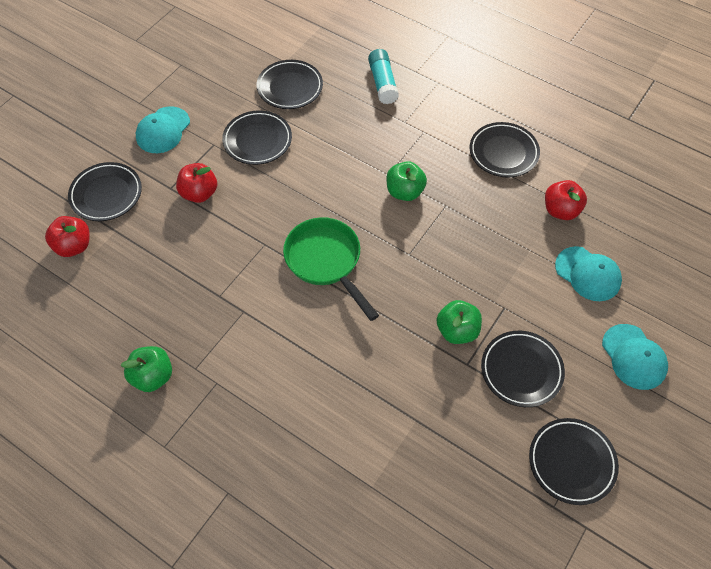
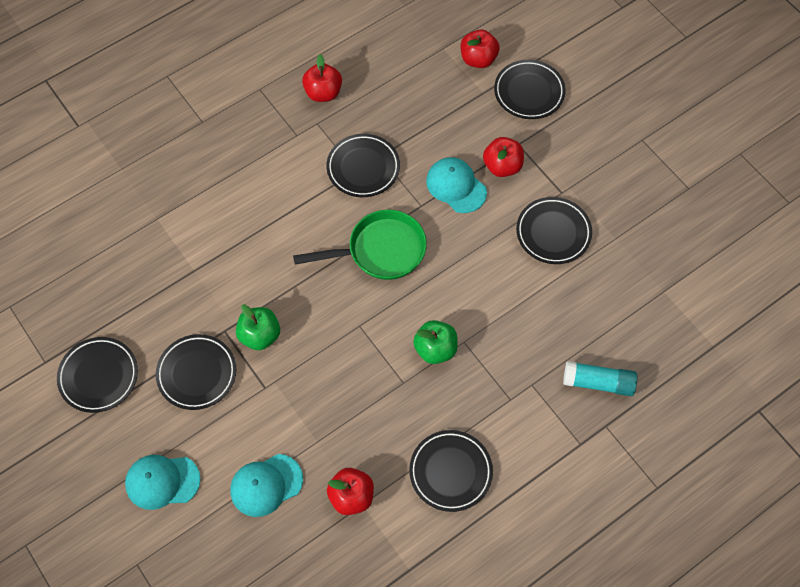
camera: 110 degrees right, 5 degrees up
green apple [121,346,172,392] -> red apple [302,54,342,102]
turquoise cap [136,106,190,153] -> turquoise cap moved to [426,157,487,213]
black plate [257,60,323,109] -> black plate moved to [326,134,400,197]

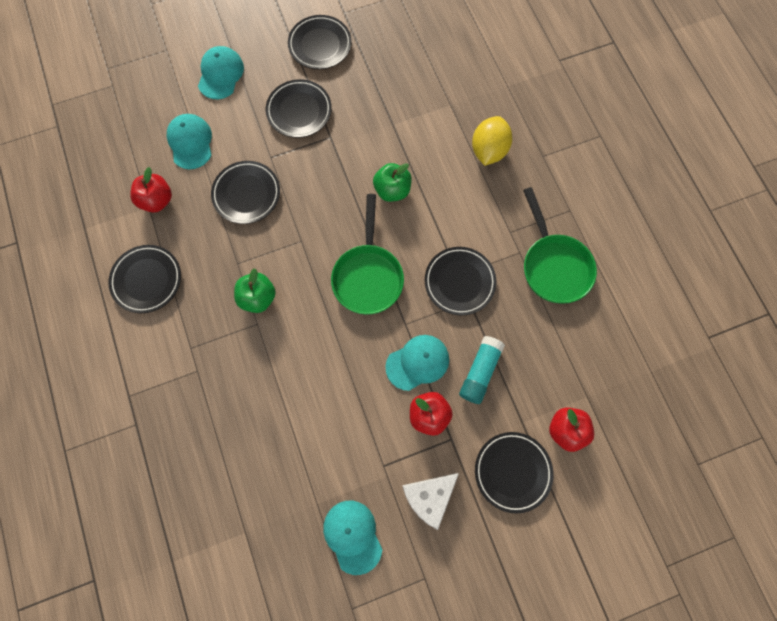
camera: 105 degrees right, 10 degrees up
green apple [236,304,280,350] -> green apple moved to [373,163,412,202]
red apple [302,54,342,102] -> green pan [523,187,597,304]
black plate [516,197,592,264] -> black plate moved to [211,161,280,224]
turquoise glue stick [563,361,637,396] -> turquoise glue stick moved to [459,336,505,404]
none -> turquoise cap [323,501,382,575]
none -> white cheese [402,473,459,530]
none -> yellow lemon [472,116,512,166]

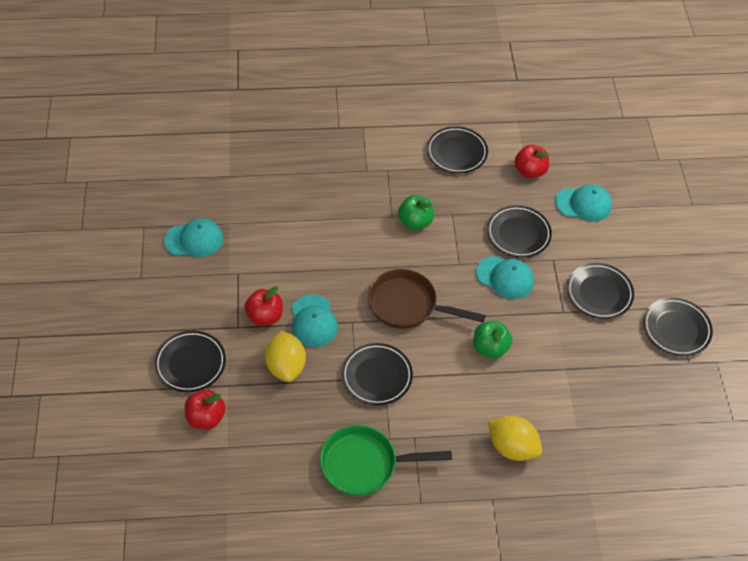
camera: 105 degrees right, 20 degrees down
turquoise cap [198,46,244,99] -> turquoise cap moved to [476,256,534,299]
green pan [331,194,404,315] -> brown pan [368,269,486,329]
white cheese [402,473,459,530] -> none
turquoise glue stick [459,336,505,404] -> yellow lemon [265,331,306,382]

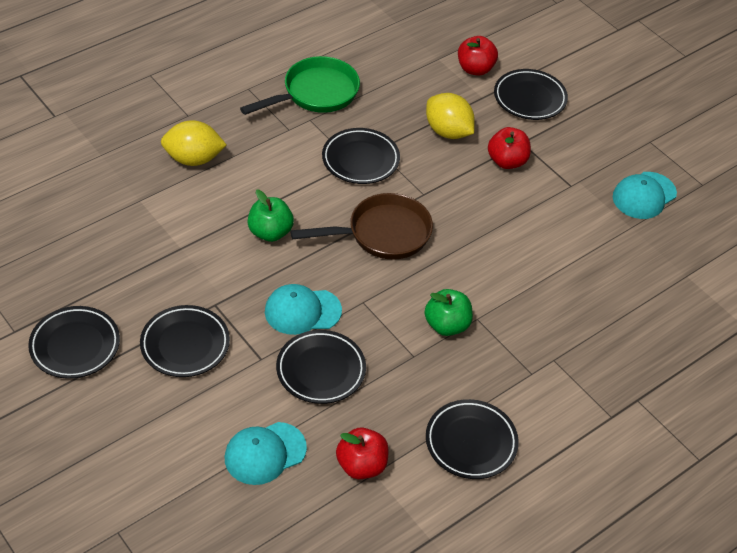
camera: 145 degrees right, 5 degrees down
turquoise cap [292,294,338,347] -> none

